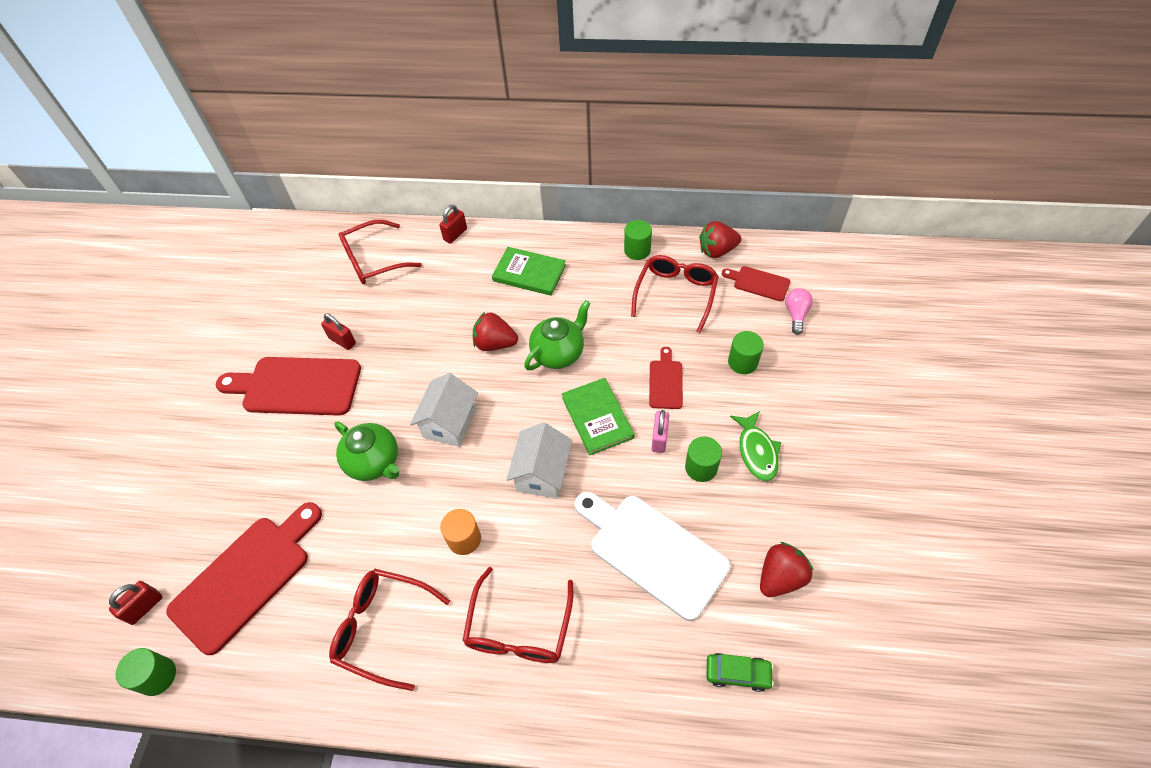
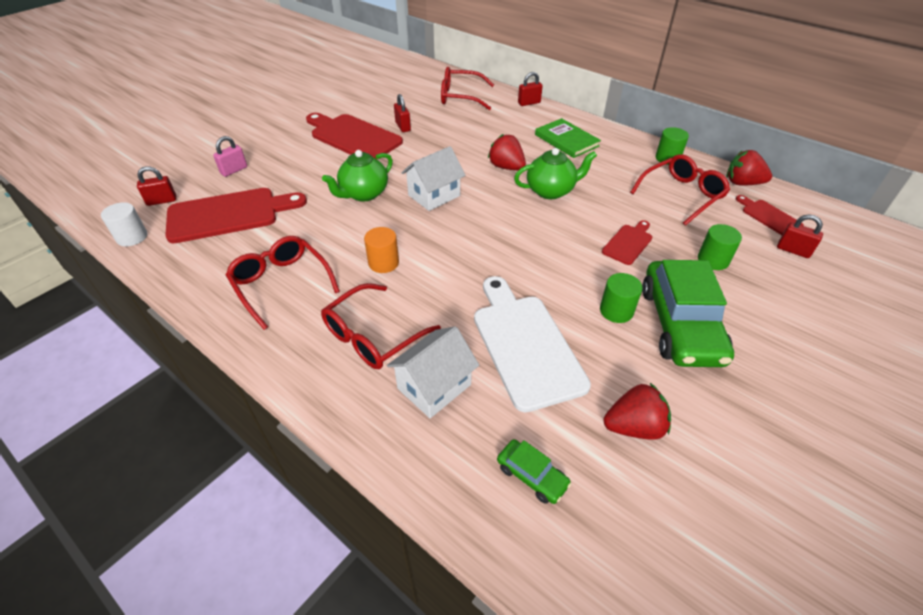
camera: 30 degrees right, 10 degrees down
green cylinder [116,648,176,696] -> white cylinder [101,202,147,247]
green teapot [334,422,399,481] -> green teapot turned 60 degrees clockwise [322,150,393,201]
white house [506,422,572,499] -> white house moved to [387,326,479,418]
green book [562,378,634,456] -> none
pink padlock [651,410,669,453] -> pink padlock moved to [213,136,247,177]
green fish [730,411,781,481] -> green car [642,260,734,367]
pink light bulb [785,288,813,335] -> red padlock [777,214,823,258]

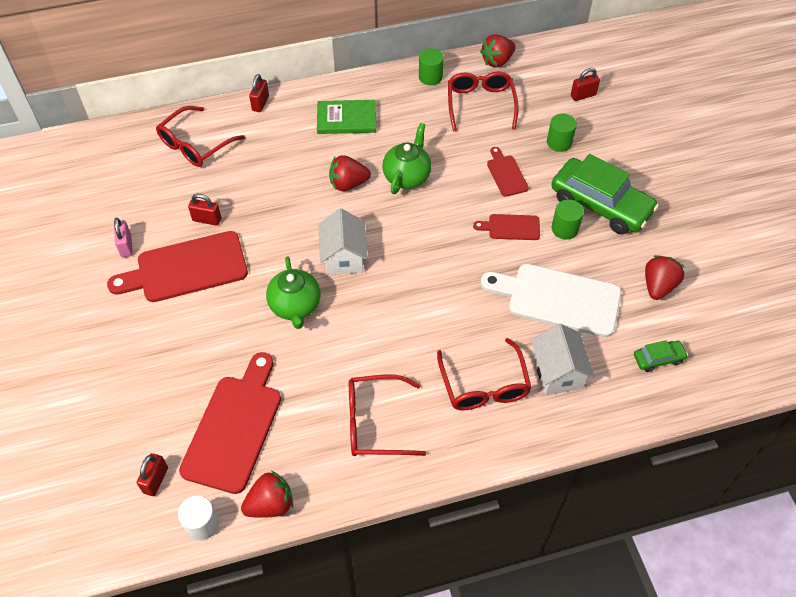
camera: 55 degrees left, 10 degrees up
pink padlock [213,136,247,177] -> pink padlock moved to [114,218,133,258]
orange cylinder [364,227,399,273] -> none
red cutting board [736,195,804,235] -> red cutting board moved to [473,214,540,240]
none -> red strawberry [241,471,293,518]

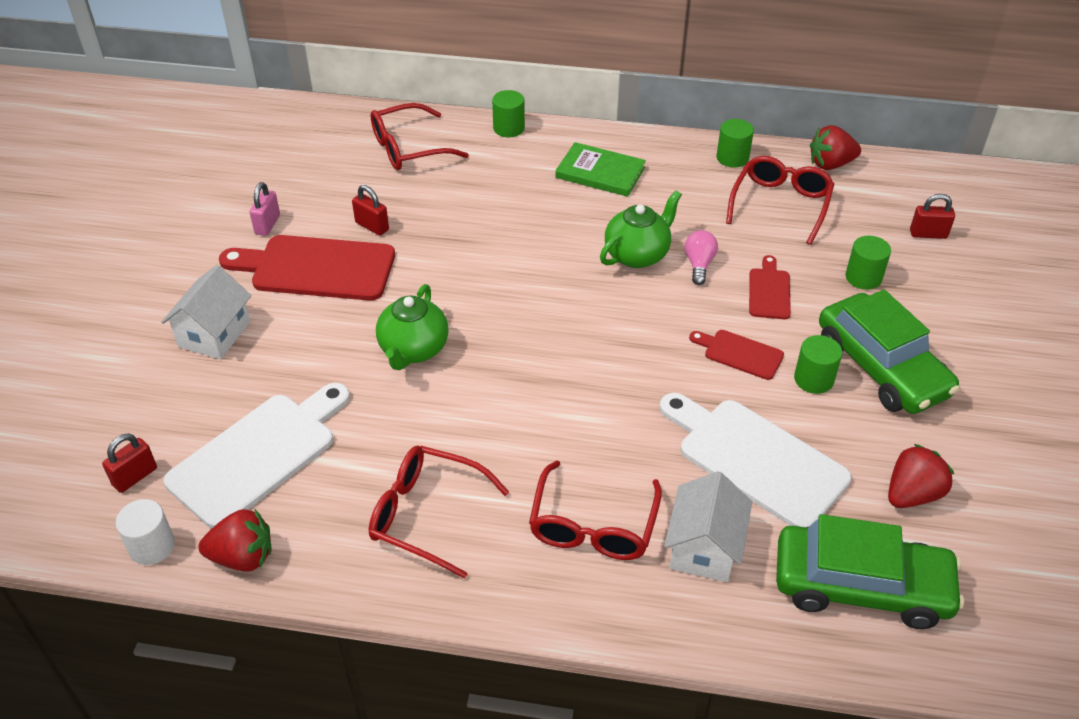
camera: 25 degrees right, 10 degrees down
red cutting board [179,352,281,494] -> white cutting board [163,383,350,529]
red padlock [249,74,269,112] -> green cylinder [492,90,525,137]
white house [318,208,368,275] -> white house moved to [161,265,251,359]
red strawberry [329,155,371,191] -> none
green car [634,340,688,372] -> green car [776,514,964,629], size x2.24
none -> pink light bulb [685,230,718,285]

